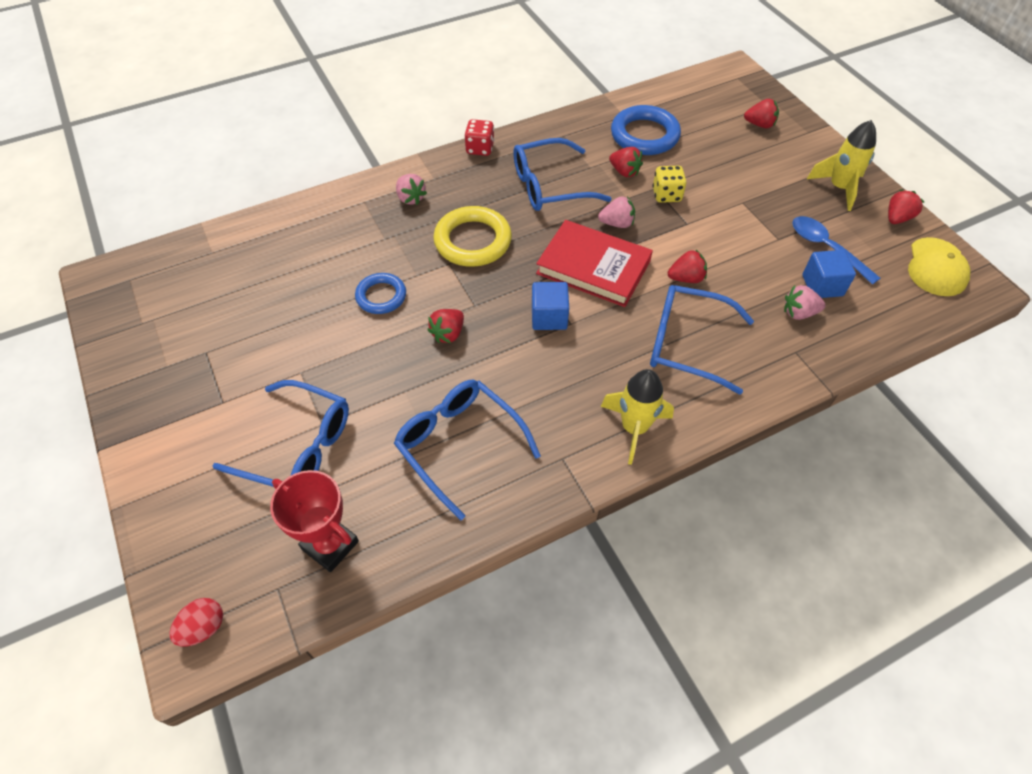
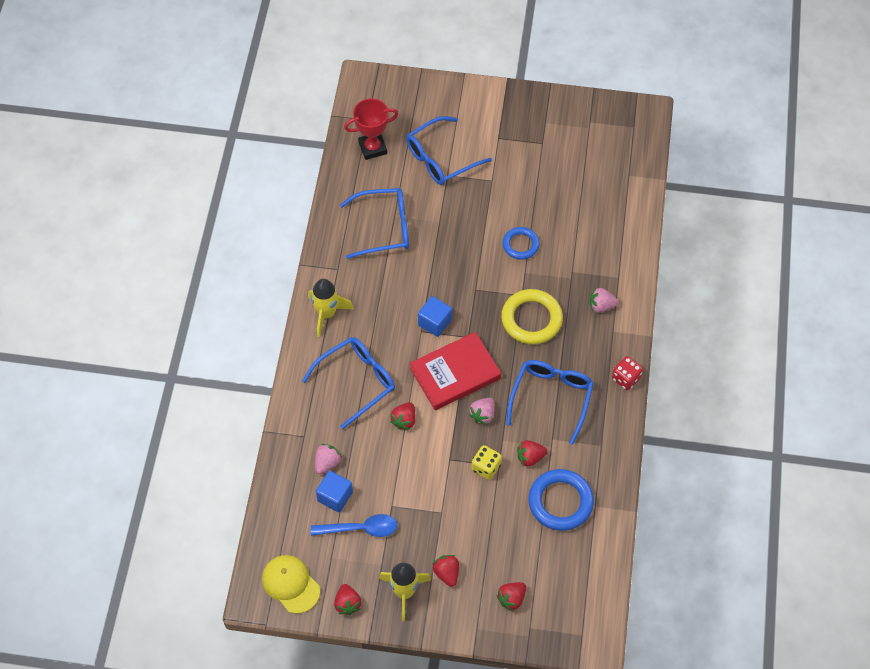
camera: 125 degrees right, 5 degrees up
red egg [169,598,223,647] -> none
red strawberry [427,309,464,343] -> red strawberry moved to [433,555,459,587]

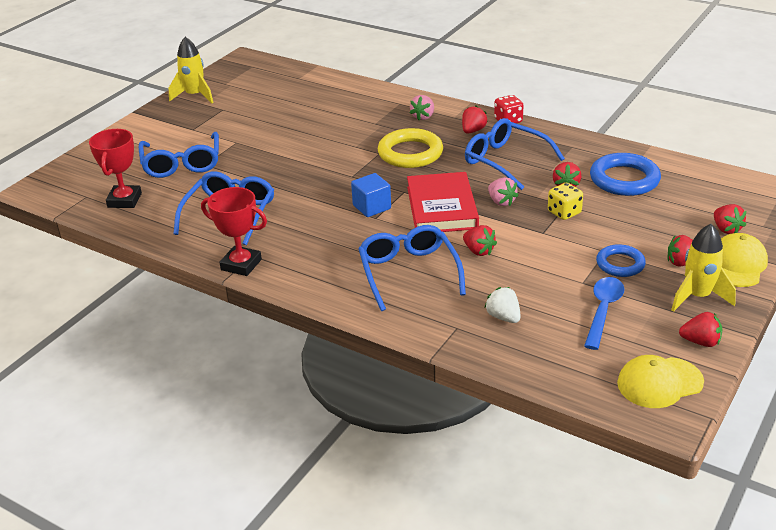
camera: 65 degrees left, 25 degrees down
yellow rocket [308,279,354,337] -> yellow rocket moved to [169,37,214,103]
pink strawberry [315,444,342,474] -> white strawberry [484,287,521,323]
blue cube [316,471,353,513] -> none
blue ring [503,227,540,260] -> blue ring moved to [596,244,646,277]
none -> red trophy [201,187,267,276]
none -> red strawberry [462,106,488,134]
none -> yellow cap [721,233,768,287]

